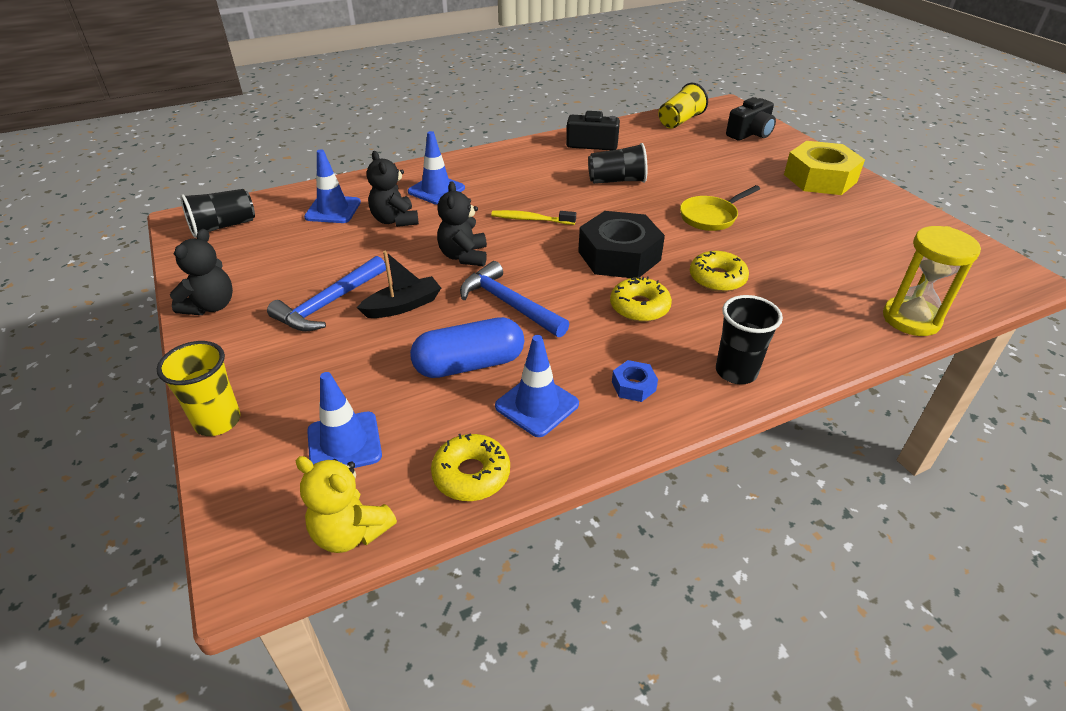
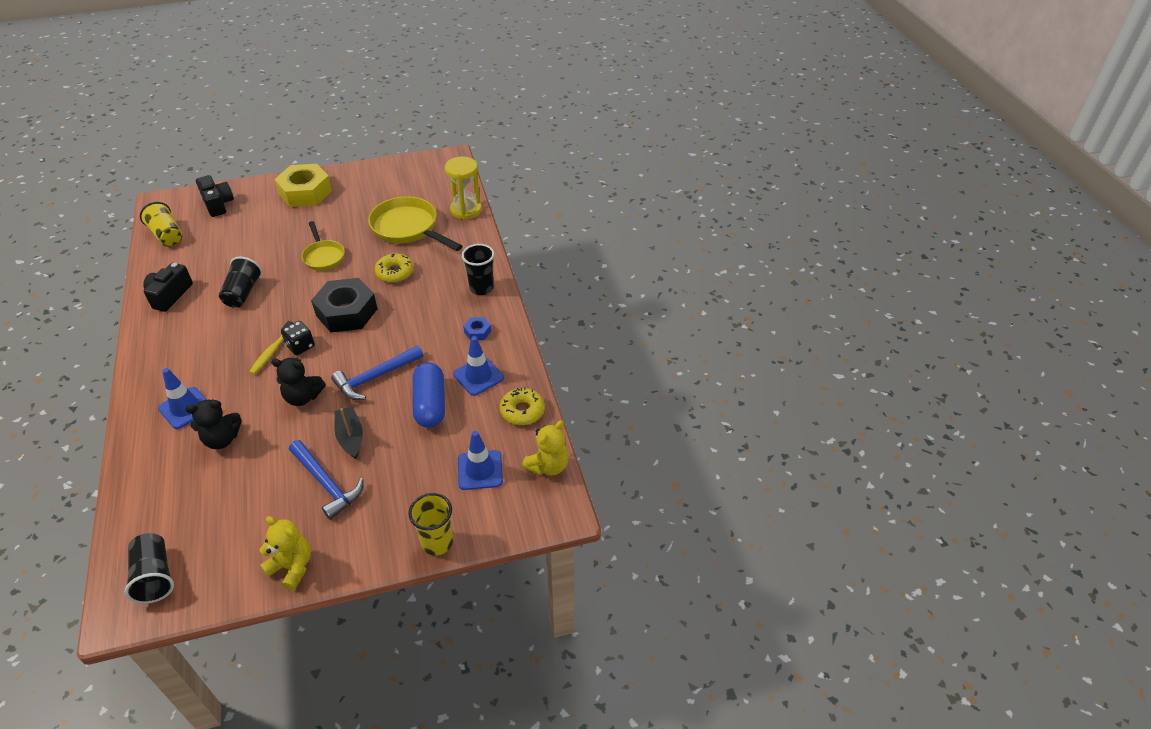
camera: 80 degrees left, 5 degrees up
black teddy bear [170,229,233,315] -> yellow teddy bear [260,516,311,591]
blue traffic cone [304,149,361,223] -> none
yellow donut [610,276,672,322] -> none
none -> black dice [281,321,315,355]
none -> yellow pan [368,196,463,251]

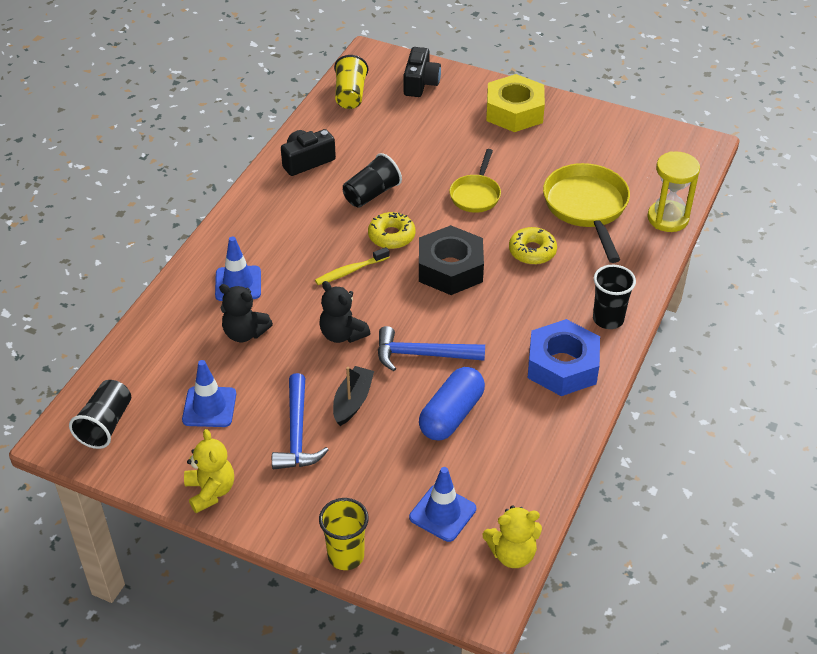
camera: 40 degrees right, 0 degrees up
black dice [281,321,315,355] -> none
blue traffic cone [453,336,504,396] -> blue traffic cone moved to [182,360,236,427]
blue nut [463,317,491,340] -> blue nut [528,319,600,396], size x2.30
yellow donut [500,387,545,425] -> yellow donut moved to [368,212,415,249]

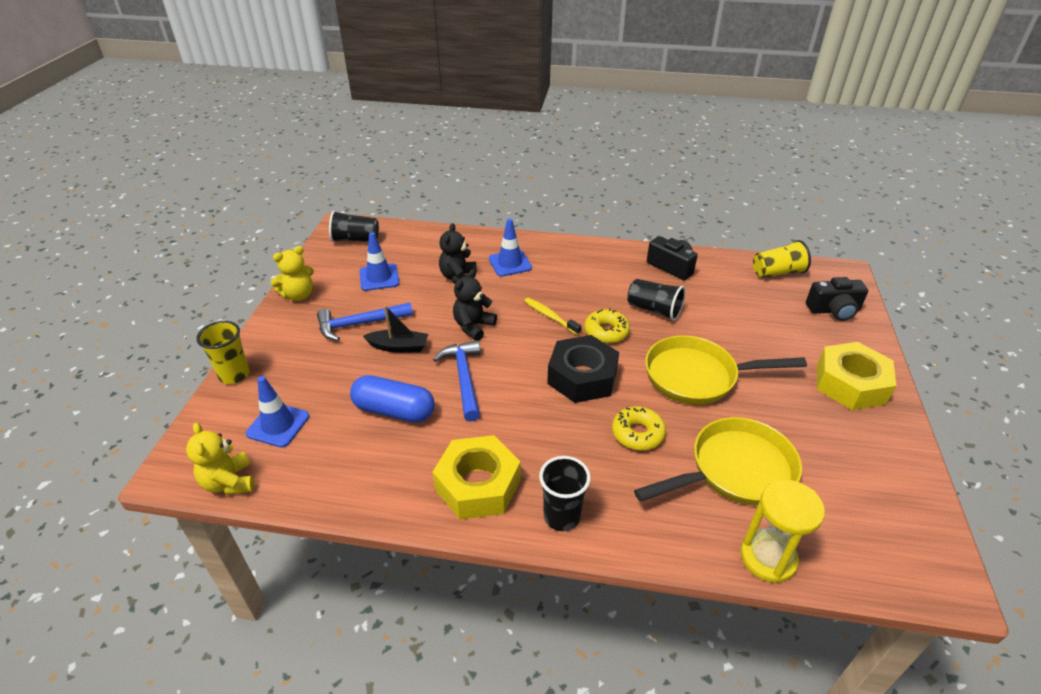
camera: 75 degrees right, 5 degrees down
yellow pan [450,149,501,213] -> yellow pan [645,335,807,405], size x1.67
blue nut [528,319,600,396] -> yellow nut [433,435,520,519]

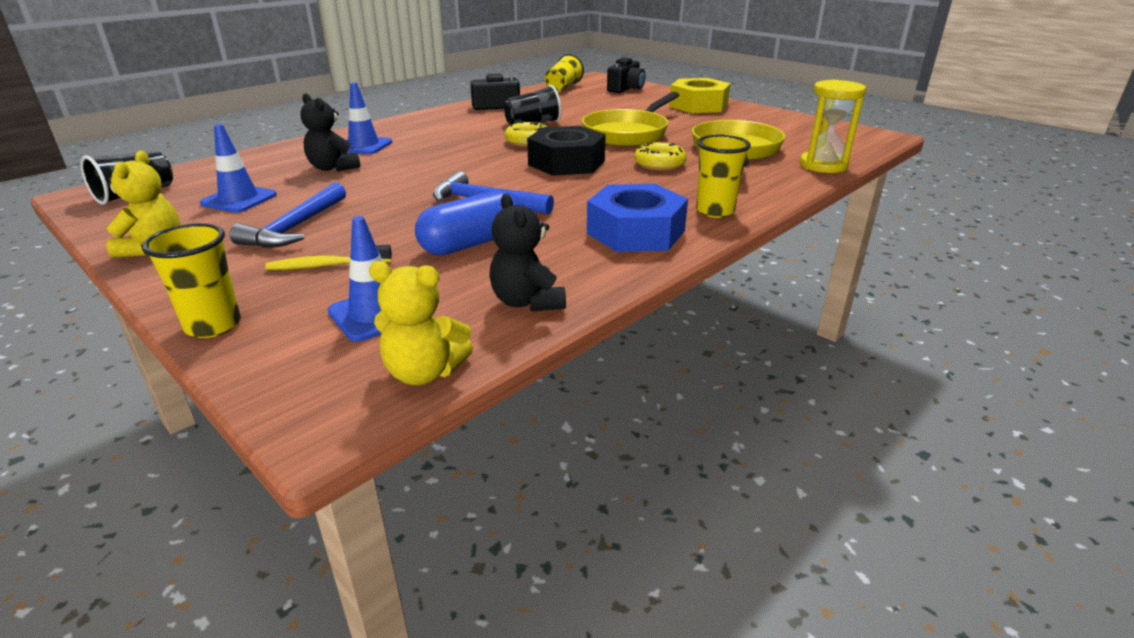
camera: 55 degrees left, 10 degrees down
black boat [363,305,428,353] -> none
yellow nut [433,435,520,519] -> blue nut [587,184,688,252]
black teddy bear [453,269,497,341] -> black teddy bear moved to [489,193,566,312]
yellow toothbrush [524,298,582,335] -> yellow toothbrush moved to [265,244,392,270]
black cup [539,456,591,531] -> yellow cup [696,135,751,218]

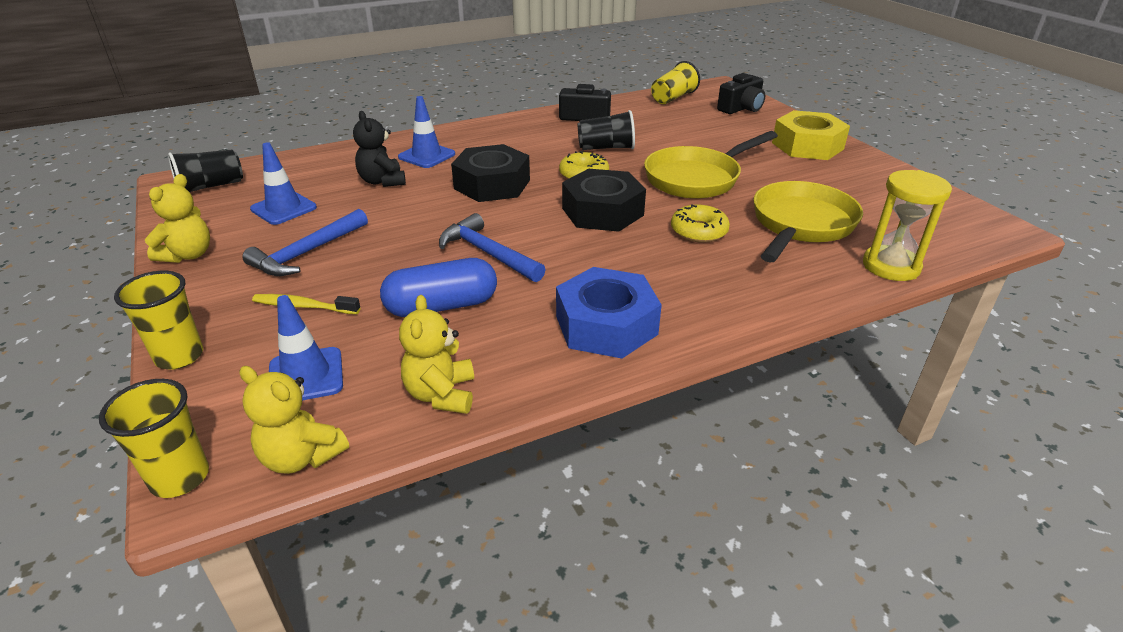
camera: 20 degrees right, 5 degrees up
black teddy bear [489,193,566,312] -> yellow teddy bear [399,295,474,414]
yellow cup [696,135,751,218] -> yellow cup moved to [99,379,209,498]
none -> black nut [451,144,530,202]

